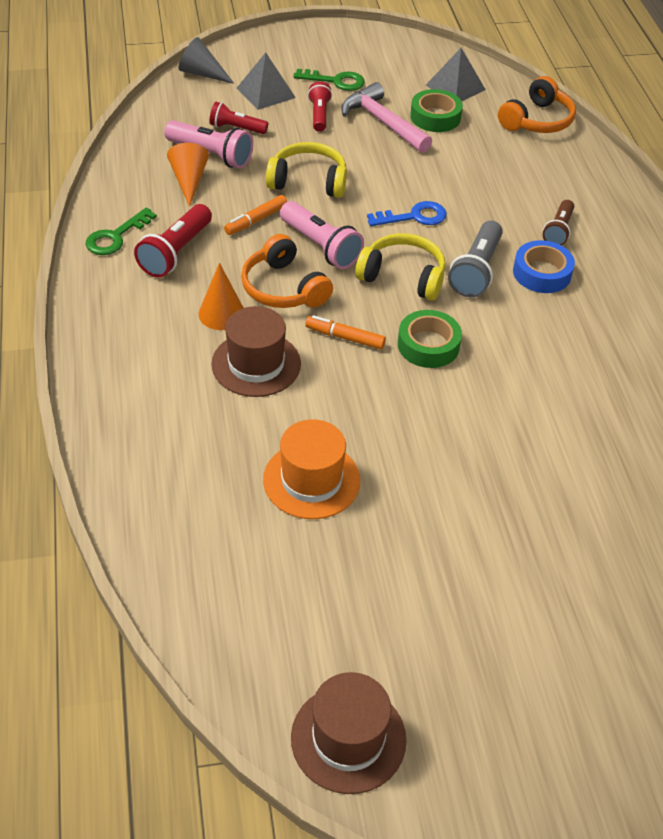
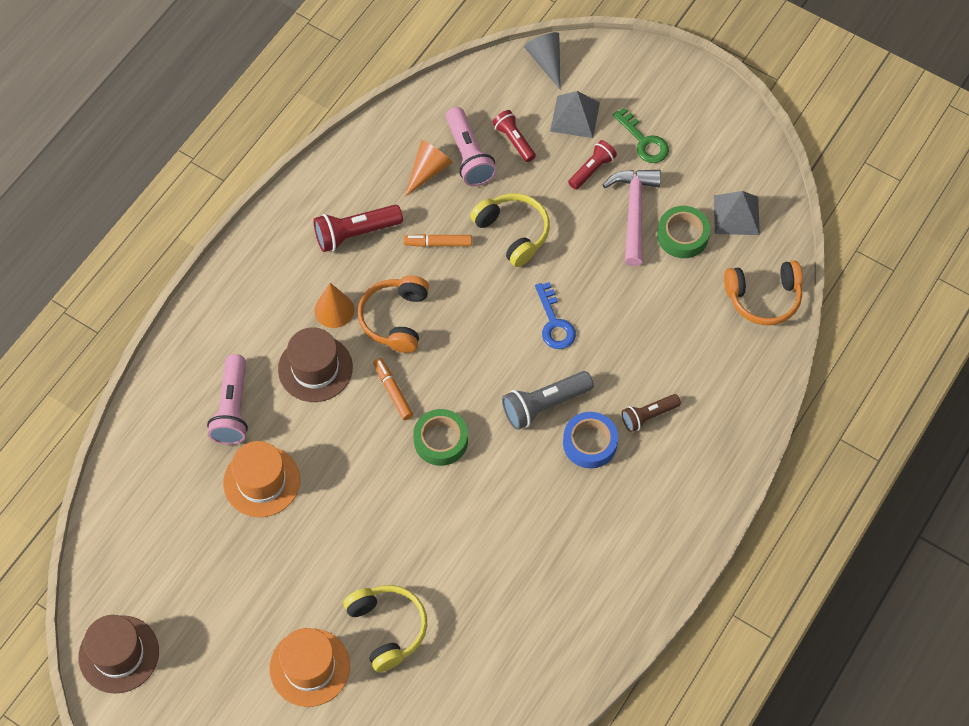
camera: 45 degrees right, 15 degrees up
green key [86,208,157,255] -> none
pink flashlight [280,201,364,269] -> pink flashlight moved to [207,354,248,445]
yellow headphones [355,233,446,301] -> yellow headphones moved to [343,585,427,672]
blue key [367,201,447,226] -> blue key turned 45 degrees clockwise [535,282,576,349]
none -> orange hat [270,628,350,707]

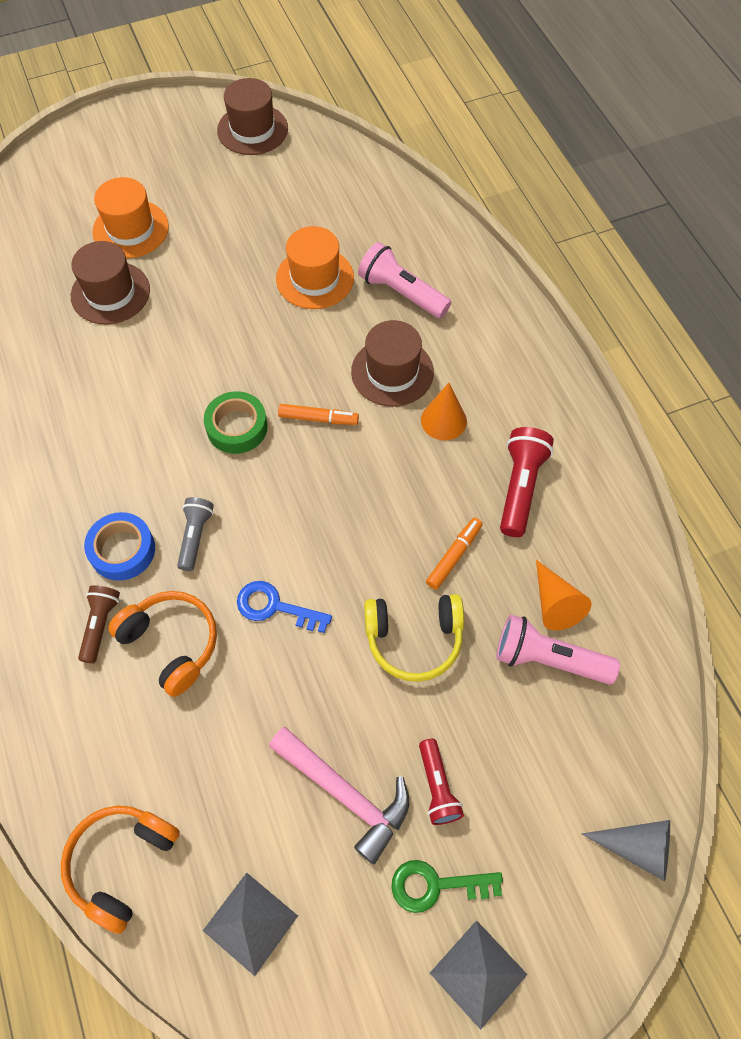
camera: 125 degrees right, 0 degrees up
yellow headphones [343,585,427,672] -> brown hat [71,241,150,324]
orange headphones [358,275,429,353] -> orange headphones moved to [108,591,217,697]
red flashlight [492,110,536,162] -> none
grey flashlight [502,371,594,430] -> grey flashlight [177,497,214,571], size x0.65
grey pyramid [550,91,600,138] -> grey pyramid moved to [430,920,528,1030]
green tape [657,206,710,258] -> none

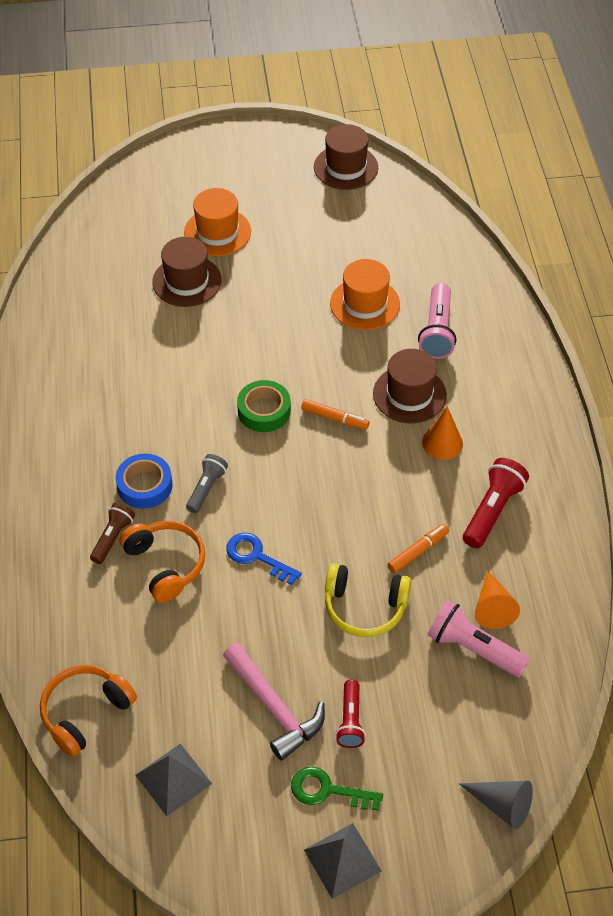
camera: 15 degrees right, 10 degrees down
pink flashlight [358,242,451,318] -> pink flashlight turned 135 degrees counterclockwise [418,283,456,359]

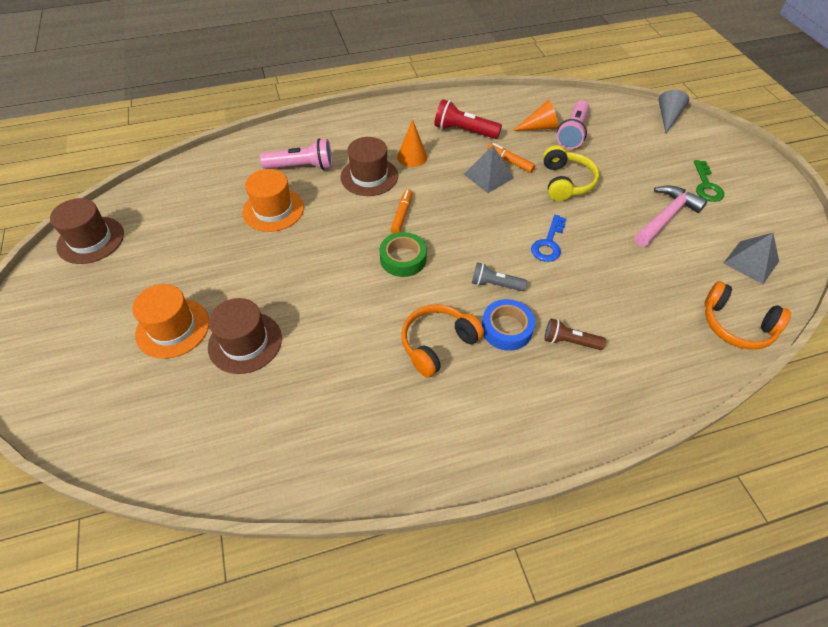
camera: 100 degrees left, 0 degrees up
orange headphones [120,521,206,603] -> orange headphones moved to [401,304,484,378]
grey pyramid [304,823,382,899] -> grey pyramid moved to [464,146,514,193]
red flashlight [335,680,366,748] -> none

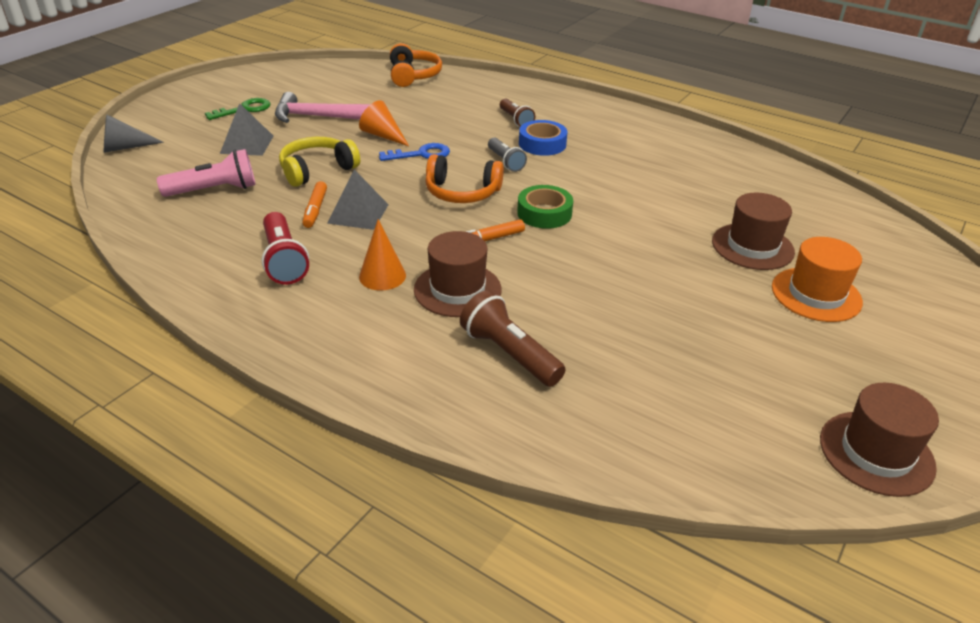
camera: 130 degrees left, 15 degrees down
orange hat [242,169,304,232] -> none
pink flashlight [260,138,332,170] -> brown flashlight [460,290,566,387]
orange headphones [401,304,484,378] -> orange headphones moved to [425,154,504,203]
orange cone [513,100,558,131] -> orange cone moved to [359,100,409,146]
grey pyramid [724,233,779,284] -> grey pyramid moved to [220,103,274,156]

